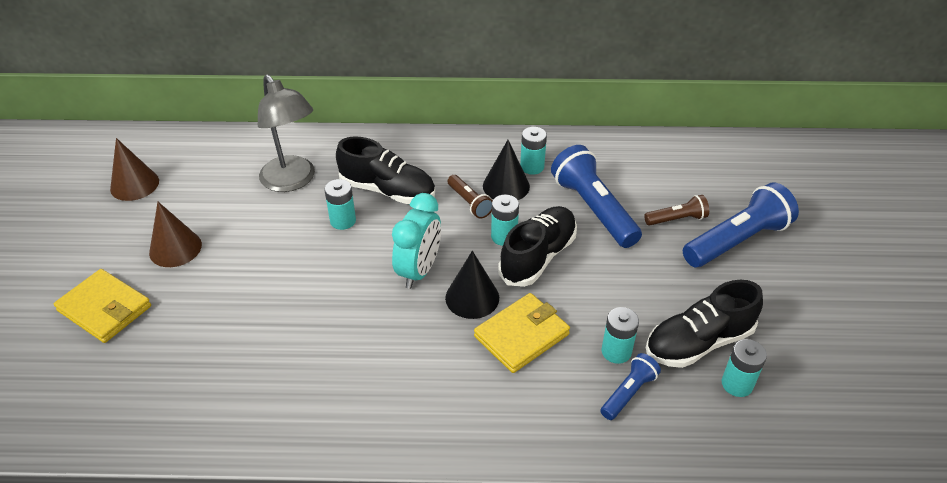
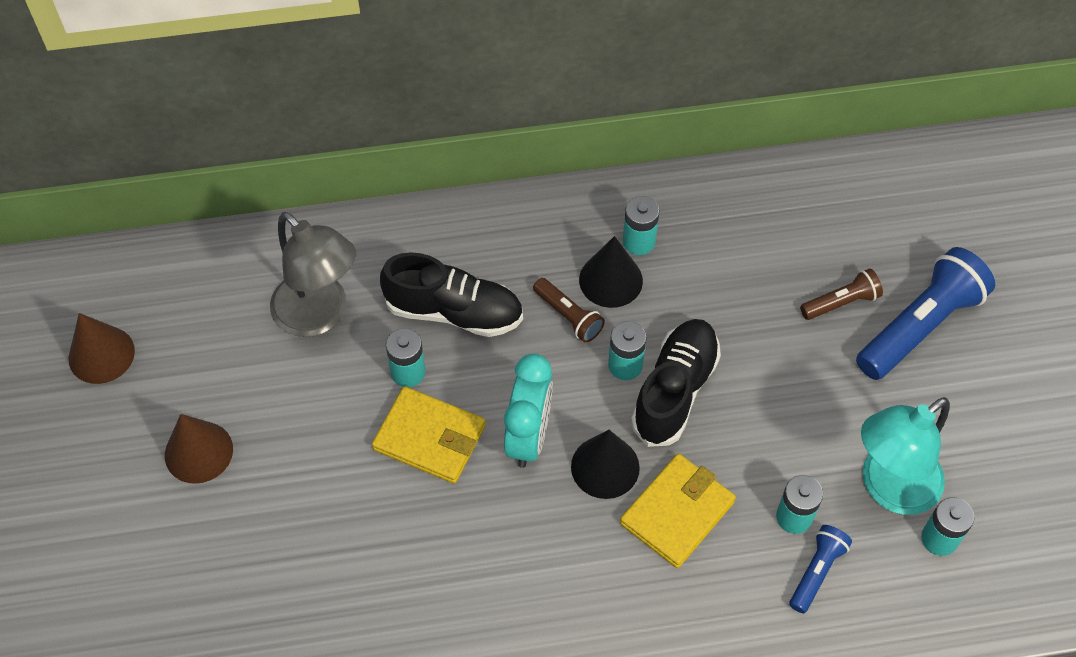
camera: 10 degrees left, 15 degrees up
yellow wallet [54,269,151,343] -> yellow wallet moved to [372,386,486,484]
blue flashlight [551,145,642,248] -> none
black shoe [646,280,763,368] -> turquoise lamp [861,397,950,515]

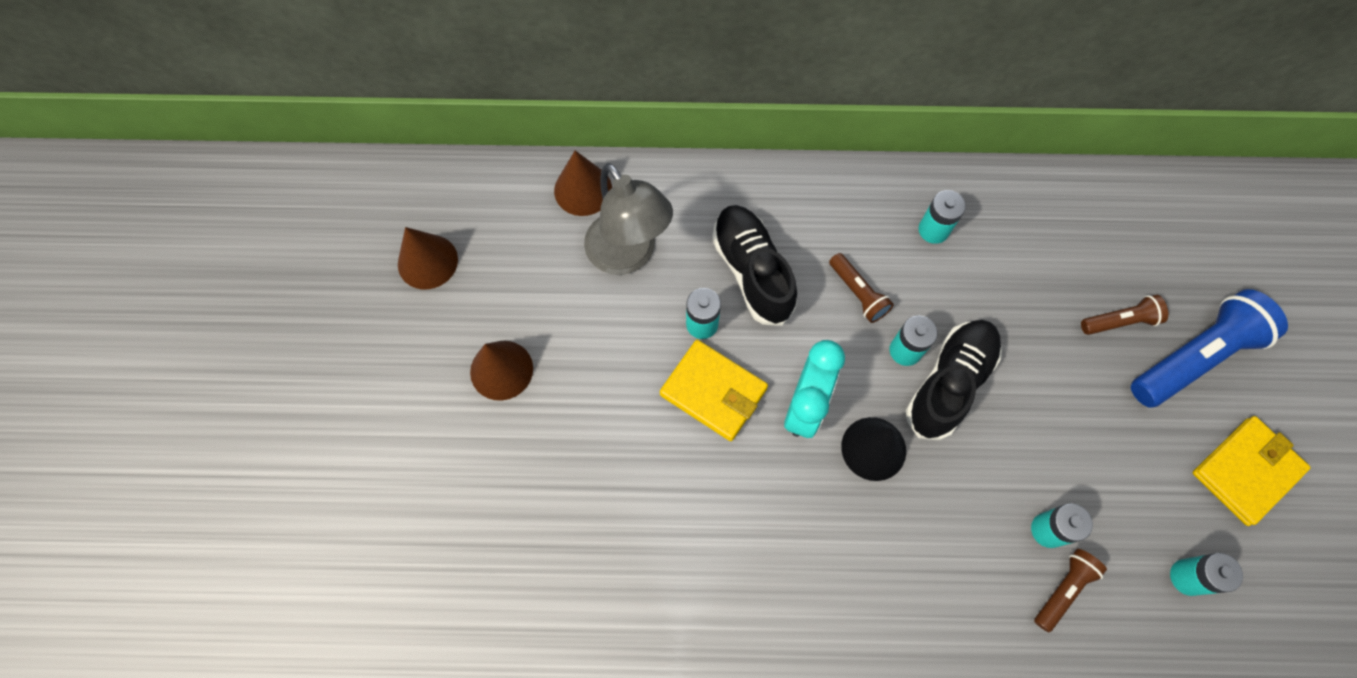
camera: 10 degrees right, 10 degrees up
black shoe [380,252,523,337] -> black shoe turned 135 degrees counterclockwise [712,205,797,326]
black cone [579,236,643,308] -> none
yellow wallet [620,454,736,568] -> yellow wallet moved to [1193,416,1311,526]
blue flashlight [789,525,852,613] -> brown flashlight [1034,549,1107,632]
turquoise lamp [861,397,950,515] -> none
none -> brown cone [554,150,612,216]

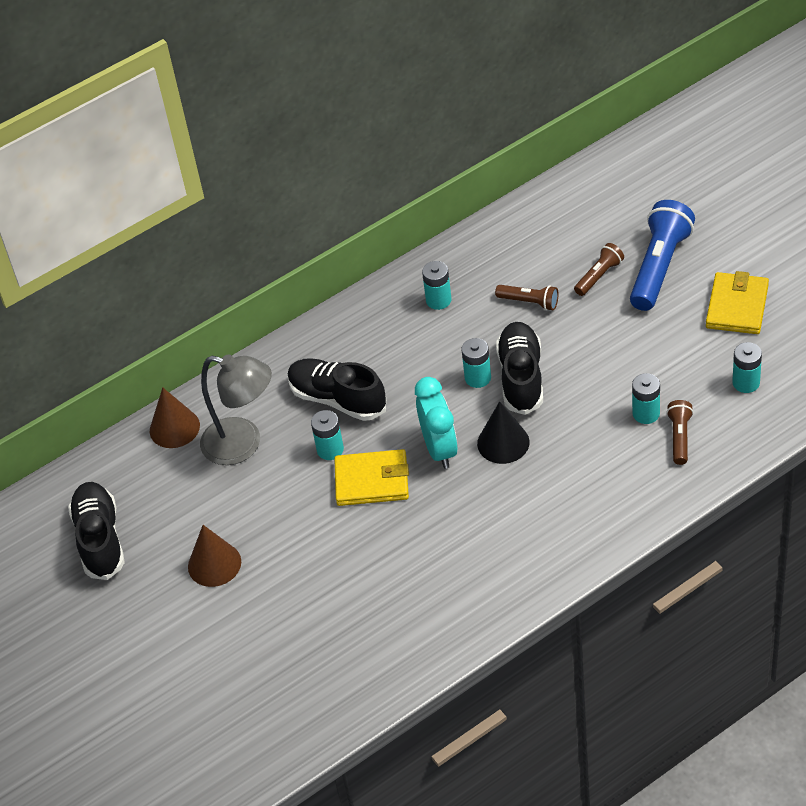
camera: 30 degrees left, 20 degrees down
brown cone [398,227,458,289] -> black shoe [68,482,125,580]
brown flashlight [829,253,894,323] -> brown flashlight moved to [495,285,558,311]

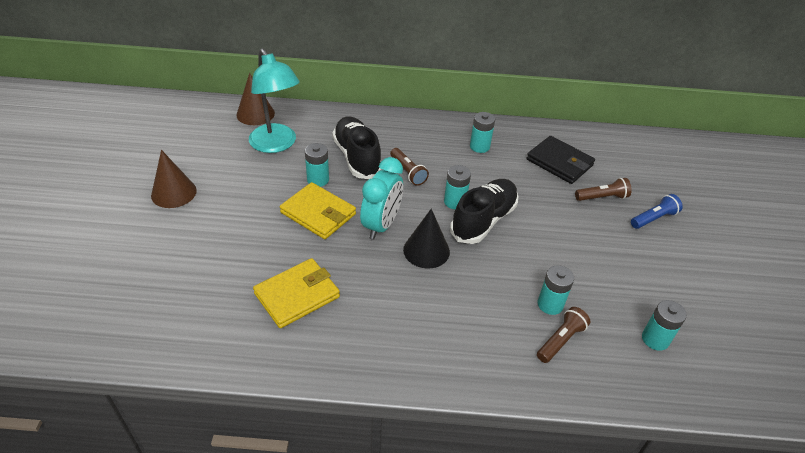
camera: 30 degrees right, 5 degrees down
black shoe [68,482,125,580] -> none
grey lamp [200,354,272,465] -> turquoise lamp [249,49,300,153]
brown flashlight [495,285,558,311] -> brown flashlight moved to [390,148,429,186]
blue flashlight [630,200,695,311] -> blue flashlight [631,194,683,229], size x0.52
yellow wallet [706,271,769,334] -> yellow wallet moved to [253,258,340,328]
none -> black wallet [526,136,595,184]

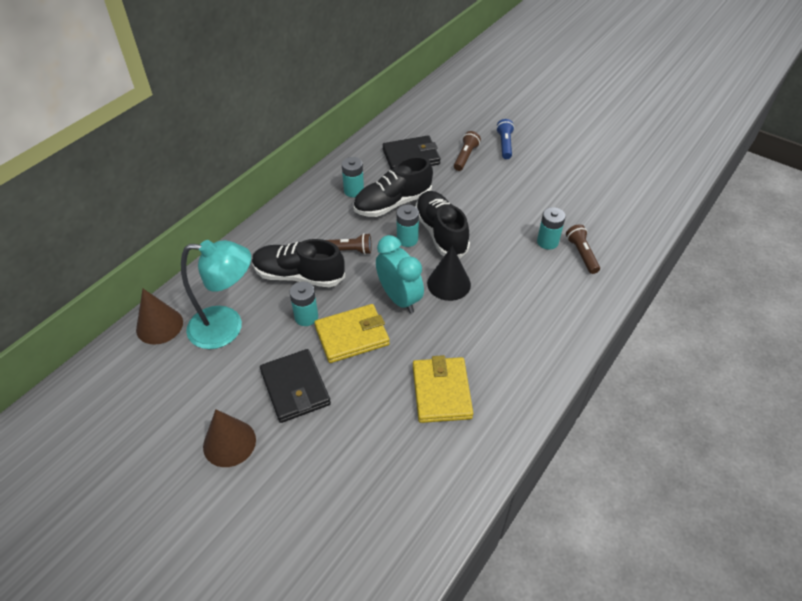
camera: 55 degrees left, 5 degrees up
turquoise battery [642,300,687,351] -> none
none -> black wallet [260,349,331,423]
none -> black shoe [353,156,433,217]

